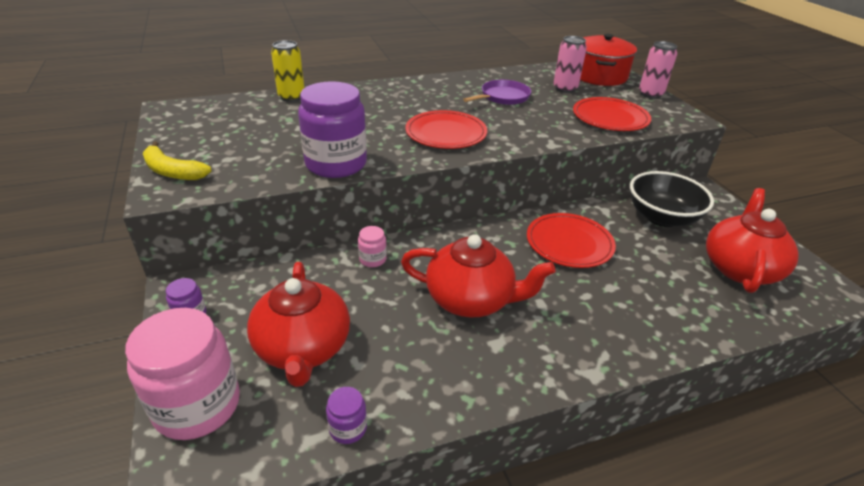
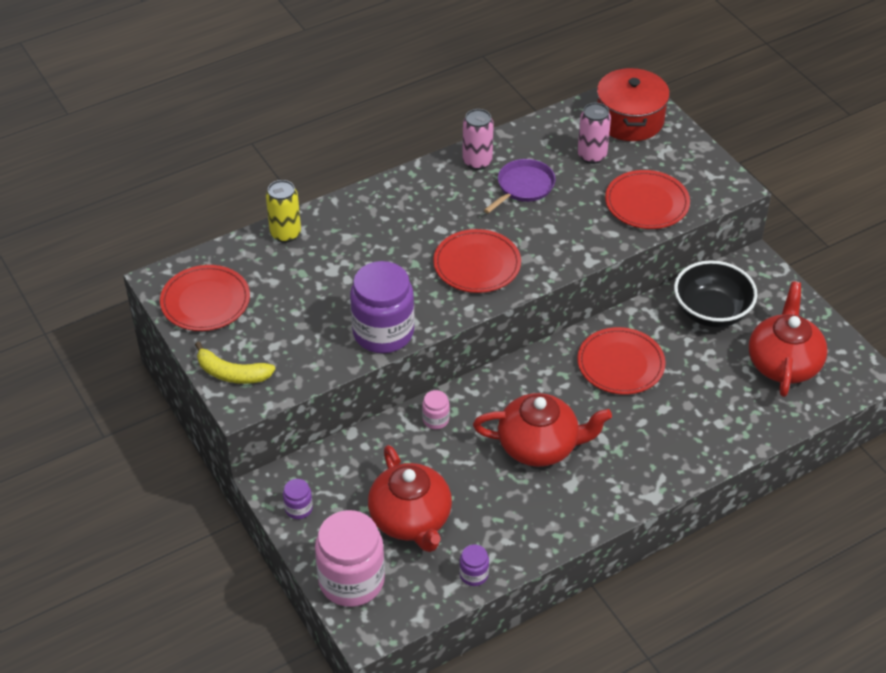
camera: 10 degrees left, 10 degrees up
pink can [639,41,677,99] -> pink can moved to [463,109,494,170]
none -> red plate [160,265,250,331]

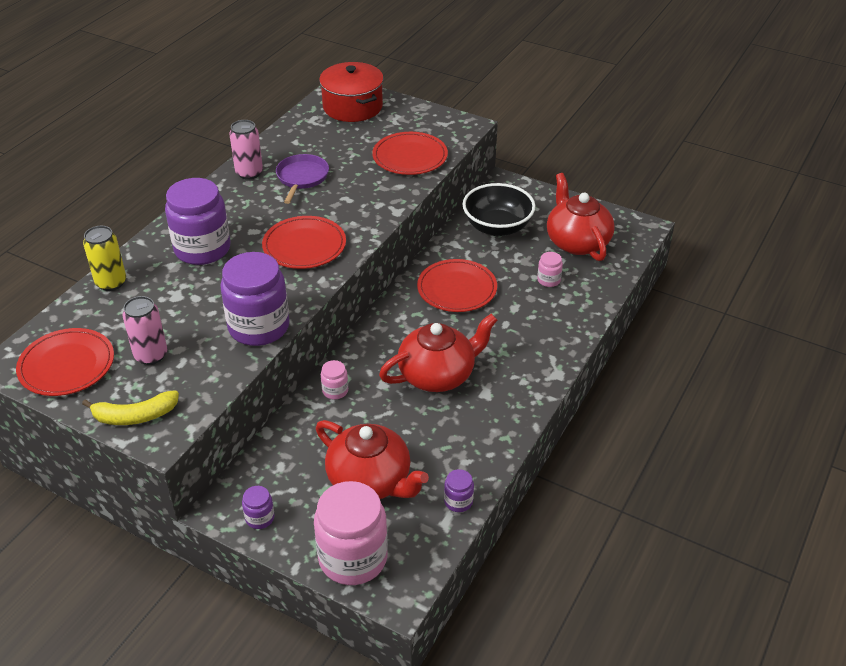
camera: 30 degrees left, 5 degrees down
pink can [578,103,611,164] -> pink can moved to [122,296,167,365]
none -> purple jar [165,178,231,265]
none -> pink jar [537,252,563,287]

